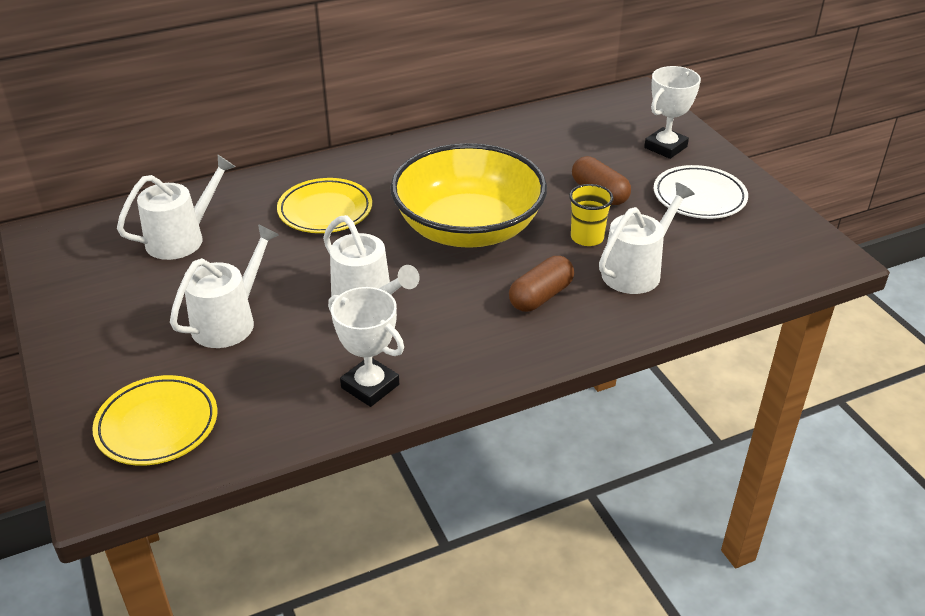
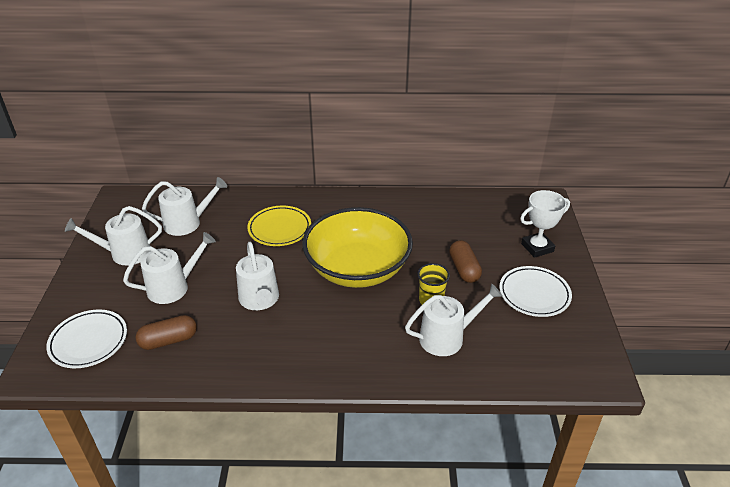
camera: 25 degrees right, 0 degrees up
yellow plate [92,375,217,466] -> white plate [46,310,127,368]
white trophy [328,287,404,407] -> none
brown capsule [509,256,574,312] -> brown capsule moved to [136,315,197,350]
none -> white watering can [65,206,162,265]

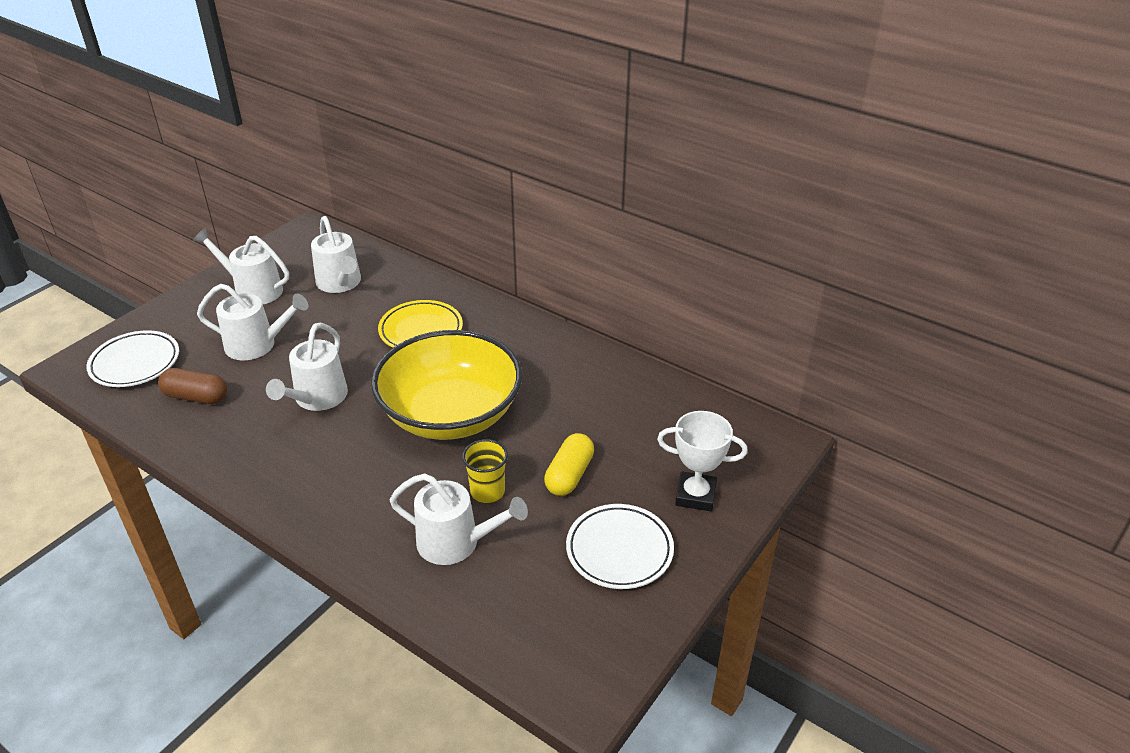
camera: 35 degrees right, 0 degrees up
white watering can [142,177,227,236] -> white watering can turned 45 degrees clockwise [311,216,361,293]
brown capsule [449,240,482,283] -> yellow capsule [544,433,594,496]

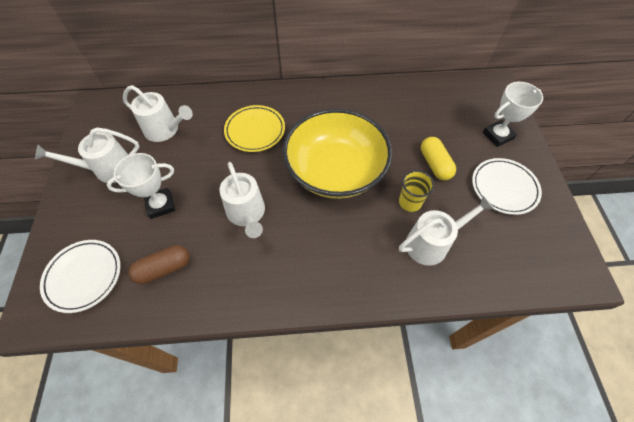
camera: 40 degrees left, 20 degrees up
white watering can [197,284,308,360] -> white trophy [107,153,175,219]

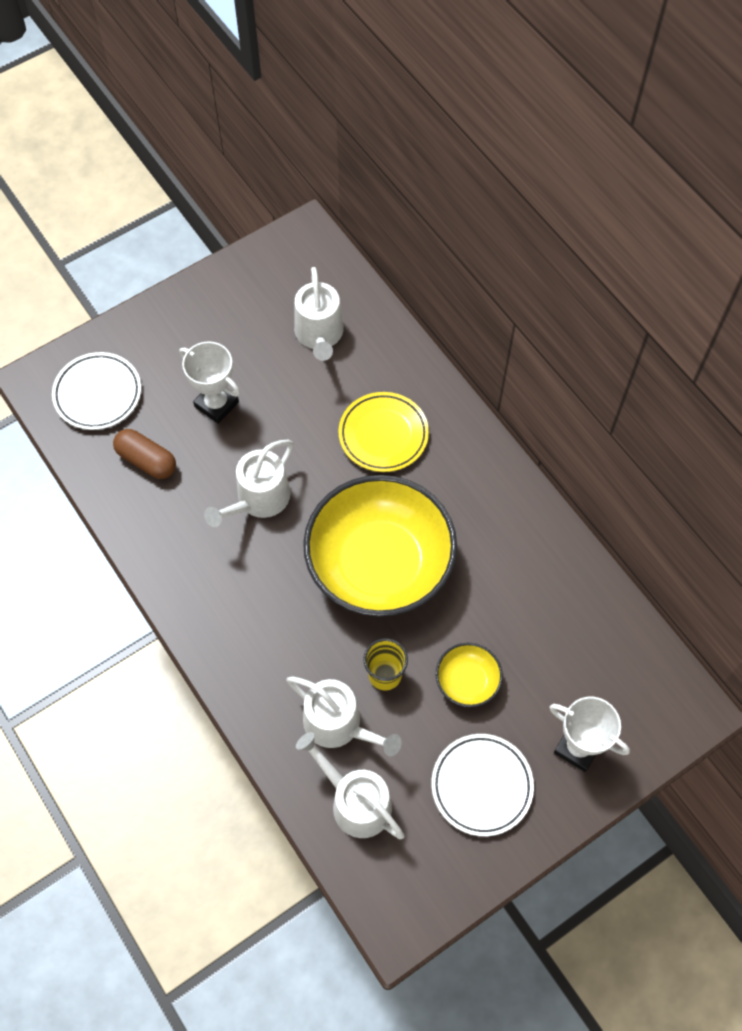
camera: 60 degrees right, 5 degrees up
white watering can [35,127,139,183] -> white watering can moved to [296,732,405,840]
yellow capsule [421,137,456,181] -> yellow bowl [436,643,503,707]

